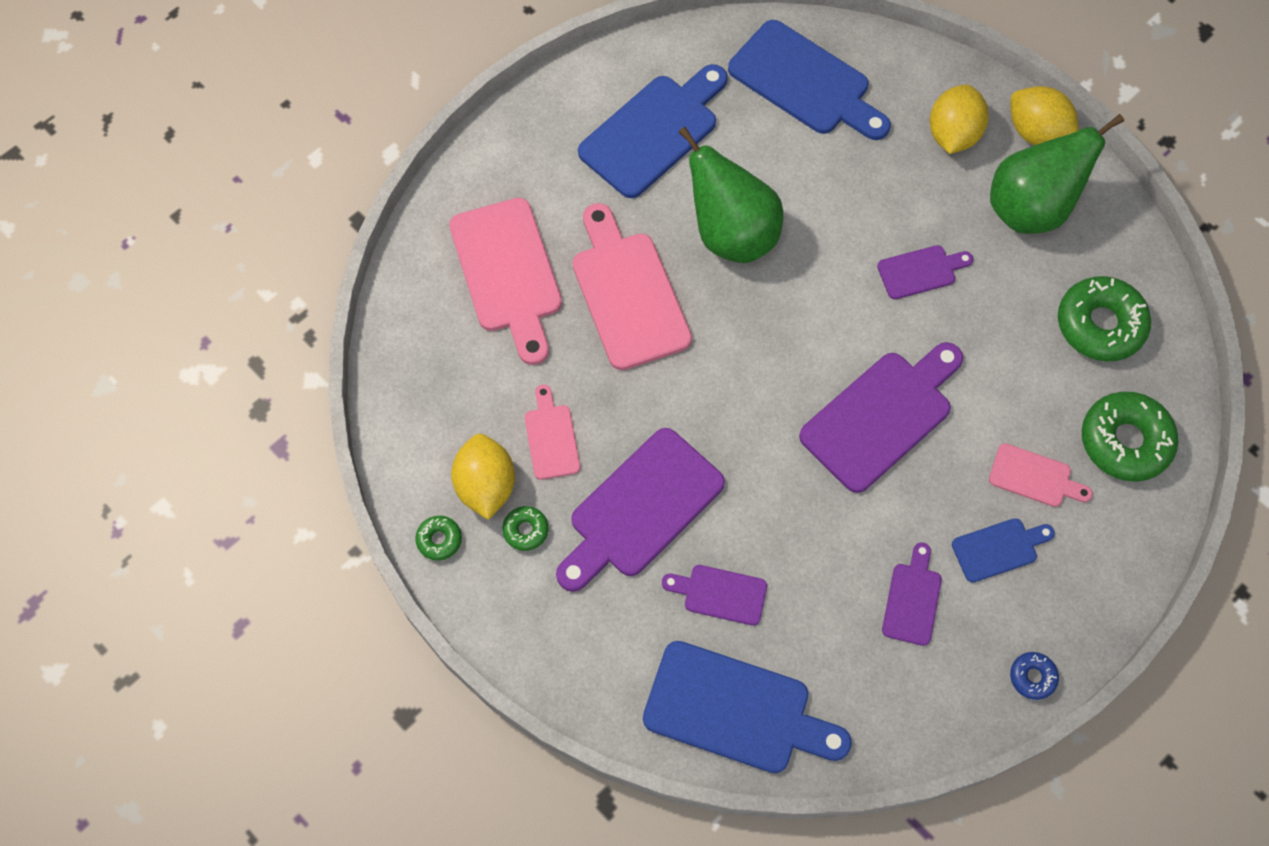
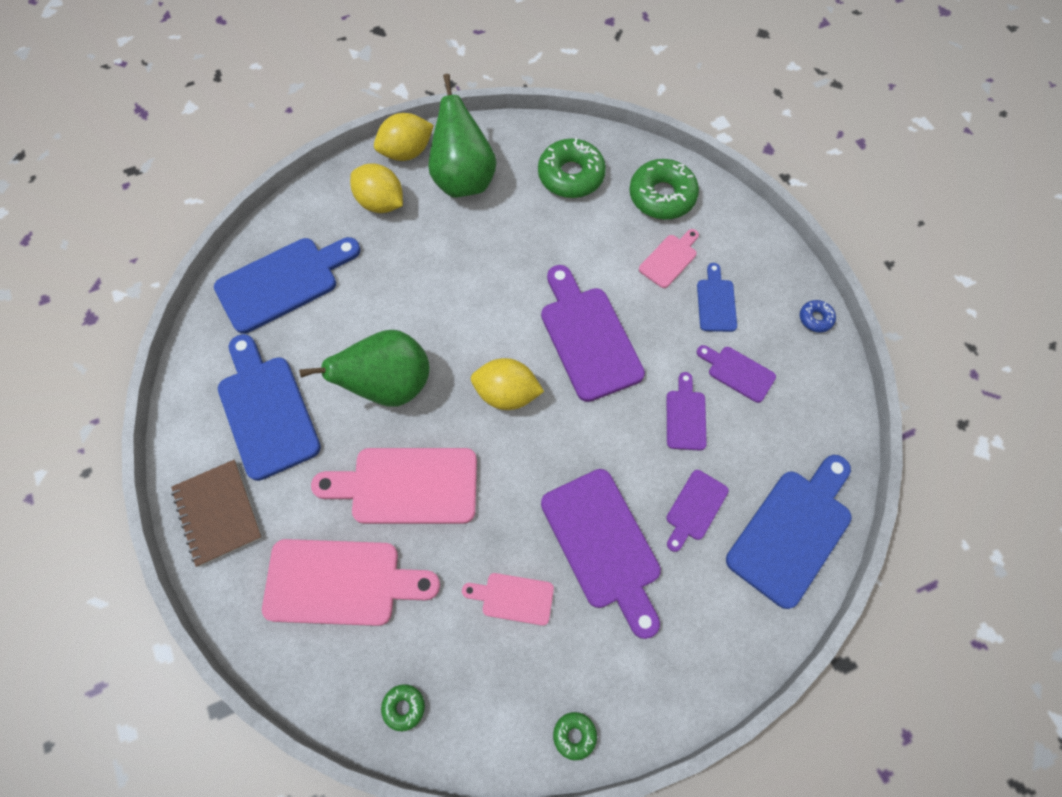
camera: 70 degrees left, 0 degrees up
yellow lemon [451,434,515,520] -> yellow lemon moved to [471,358,544,410]
green donut [502,506,548,551] -> green donut moved to [381,684,425,731]
purple cutting board [877,245,973,299] -> purple cutting board moved to [667,372,707,451]
none -> brown notebook [171,460,262,567]

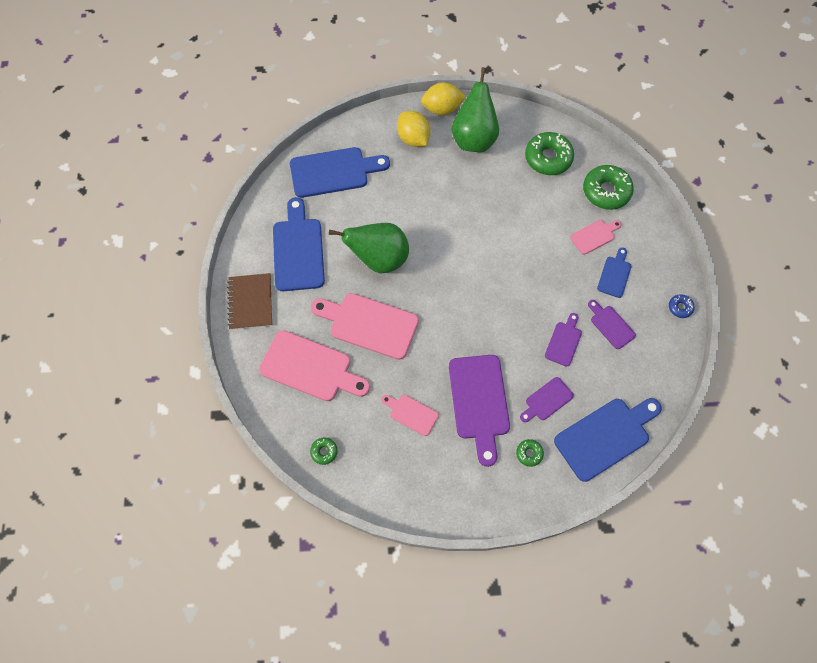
camera: 20 degrees right, 0 degrees up
yellow lemon [471,358,544,410] -> none
purple cutting board [541,265,645,402] -> none
green donut [553,712,597,760] -> green donut moved to [516,439,544,467]

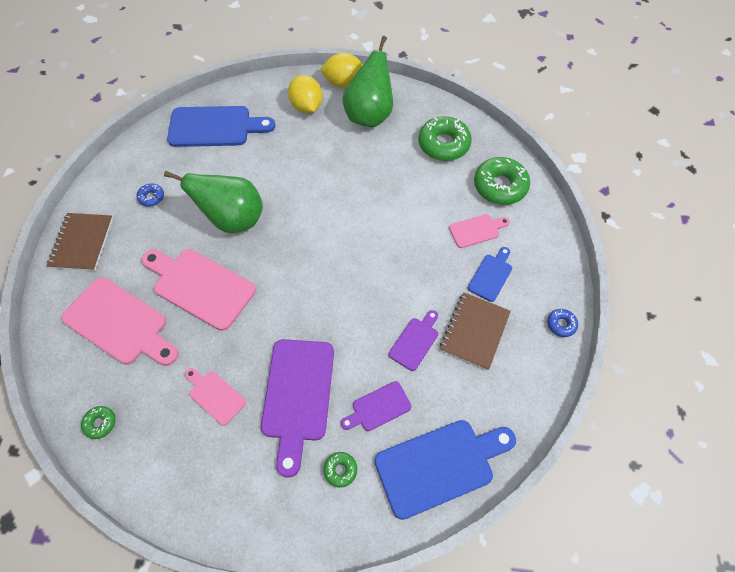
camera: 10 degrees right, 5 degrees down
blue cutting board [273,197,325,291] -> blue donut [137,183,164,207]
purple cutting board [588,300,636,349] -> brown notebook [440,292,511,370]

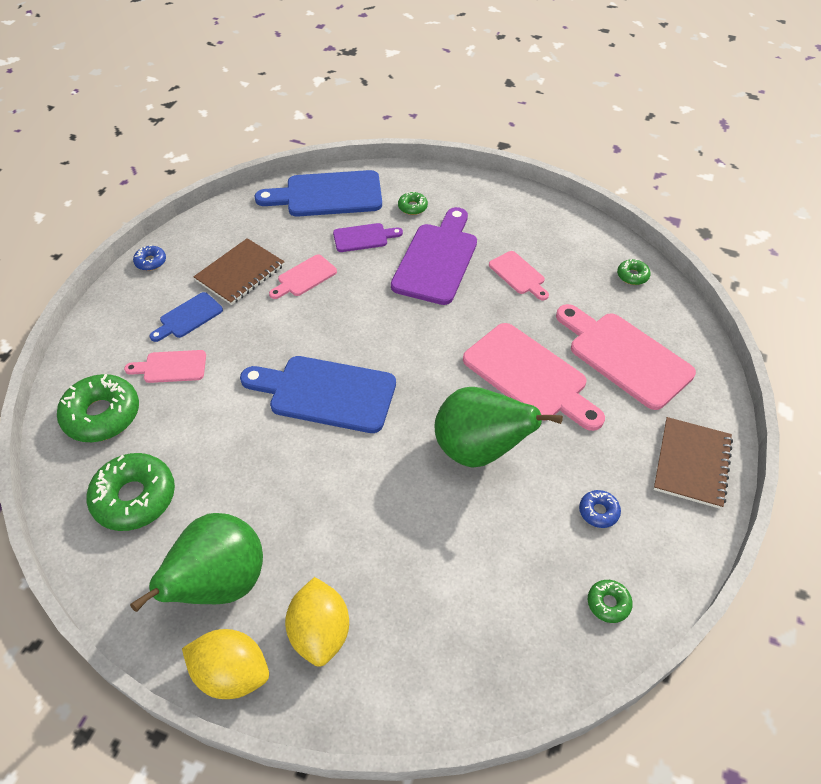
camera: 165 degrees left, 10 degrees down
blue cutting board [167,106,276,147] -> blue cutting board moved to [240,356,396,433]
purple cutting board [389,310,438,371] -> pink cutting board [269,255,337,299]
none -> green donut [588,580,633,623]

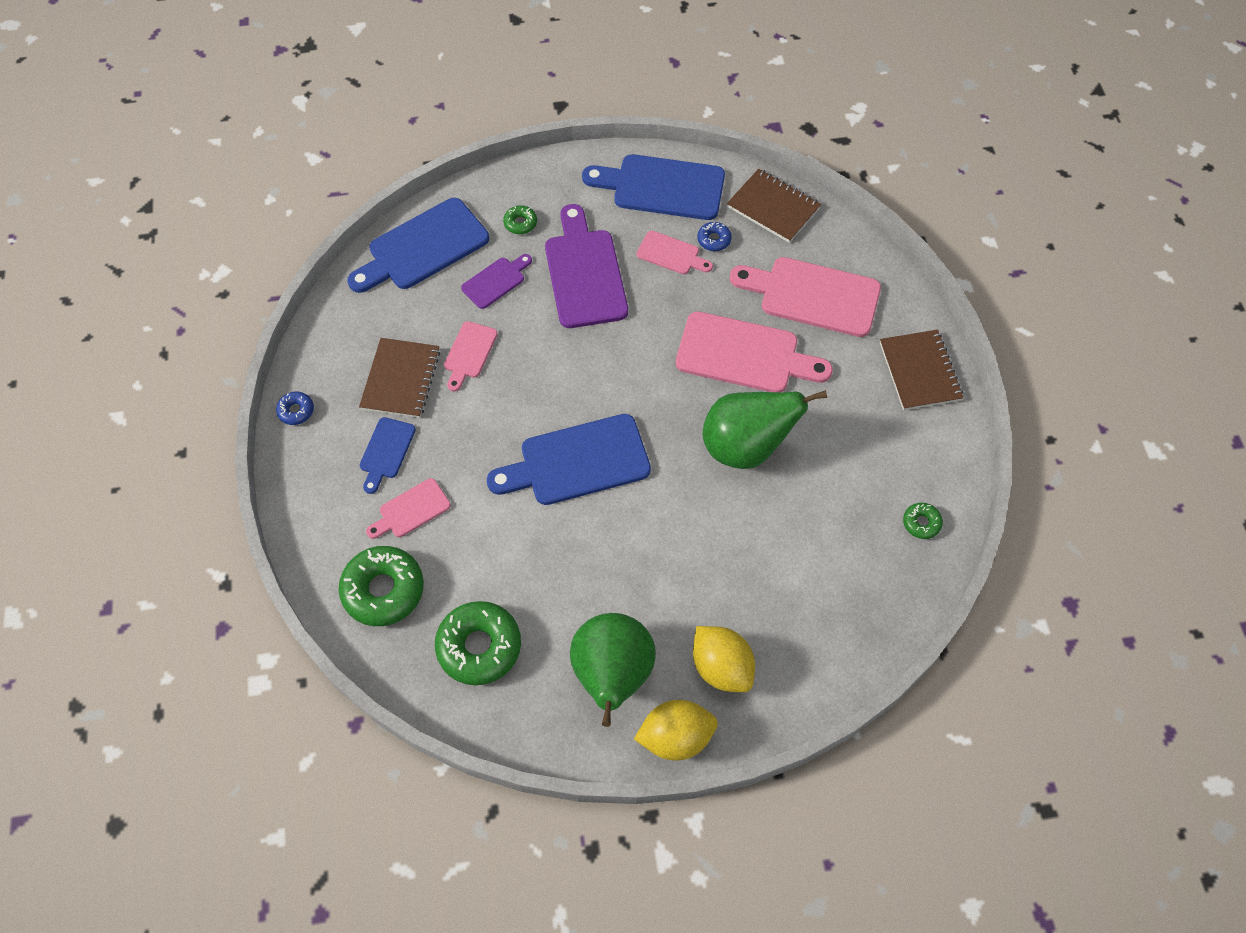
camera: 30 degrees left, 10 degrees up
blue donut [579,490,621,528] -> blue donut moved to [697,222,732,251]
green donut [617,259,651,285] -> brown notebook [727,169,821,243]
none -> blue cutting board [582,154,725,220]

